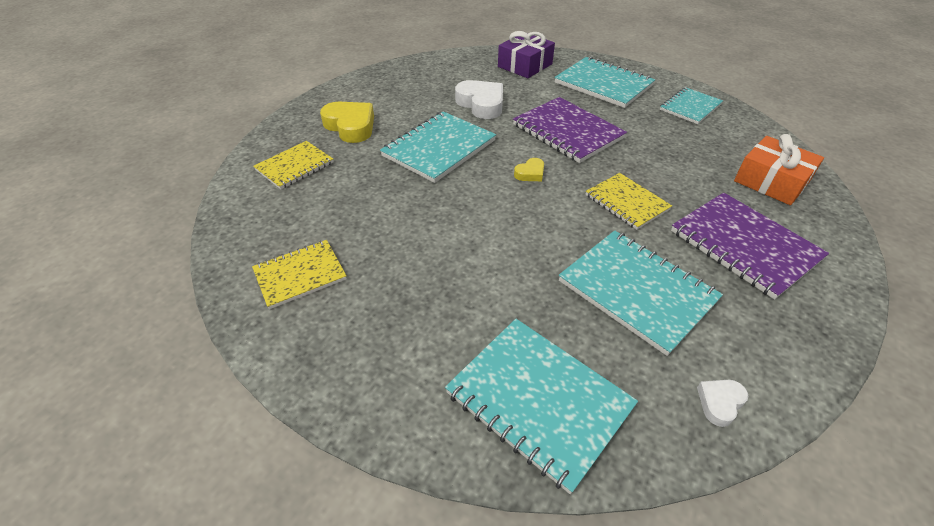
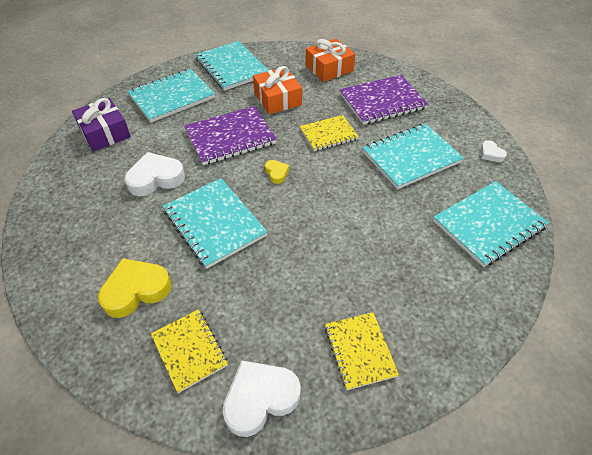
camera: 75 degrees left, 5 degrees up
turquoise notebook [660,87,723,124] -> turquoise notebook [195,41,269,91], size x1.58
none -> white heart [222,360,301,437]
none -> orange gift [253,66,302,114]

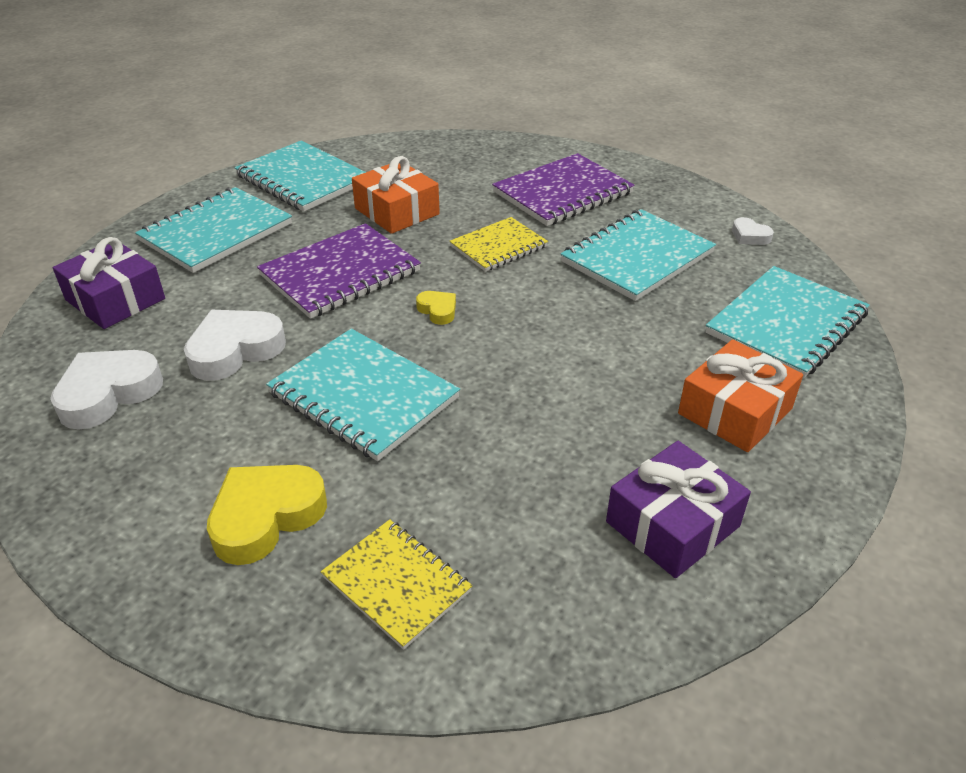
camera: 15 degrees left, 10 degrees down
white heart [222,360,301,437] -> white heart moved to [50,350,163,430]
orange gift [306,39,355,82] -> orange gift moved to [678,339,803,452]
yellow notebook [325,312,399,390] -> purple gift [606,441,751,578]

